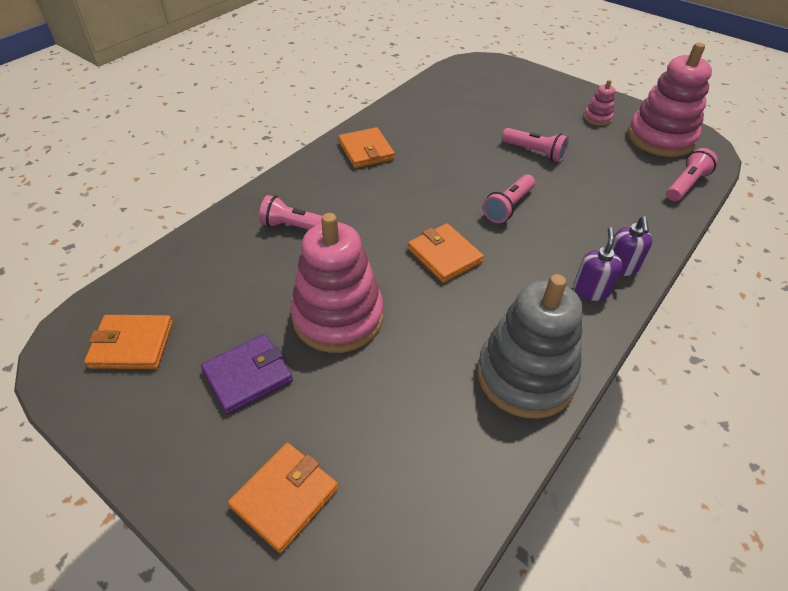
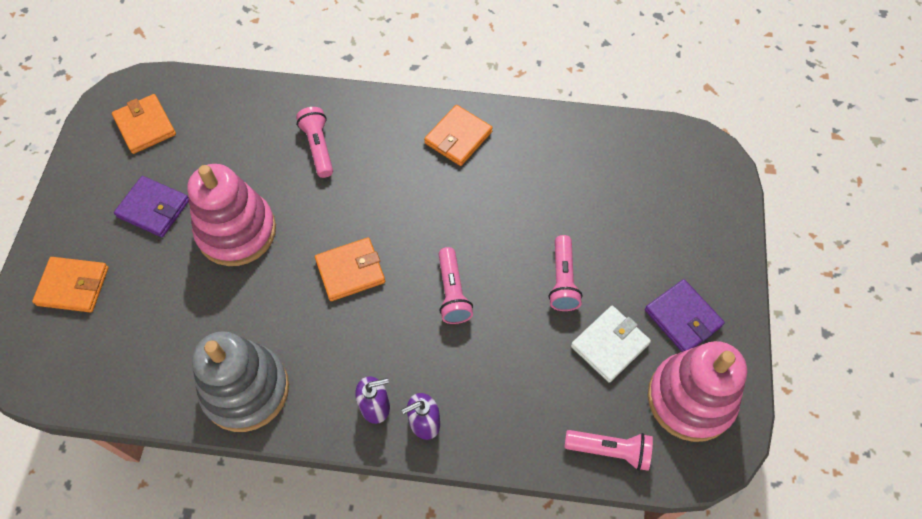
camera: 60 degrees right, 15 degrees up
orange wallet [408,223,484,283] -> orange wallet turned 45 degrees clockwise [315,238,385,301]
pink flashlight [483,174,535,223] -> pink flashlight turned 105 degrees counterclockwise [439,247,473,324]
pink stacking toy [584,80,615,126] -> purple wallet [645,279,725,352]
none -> white wallet [571,306,651,383]

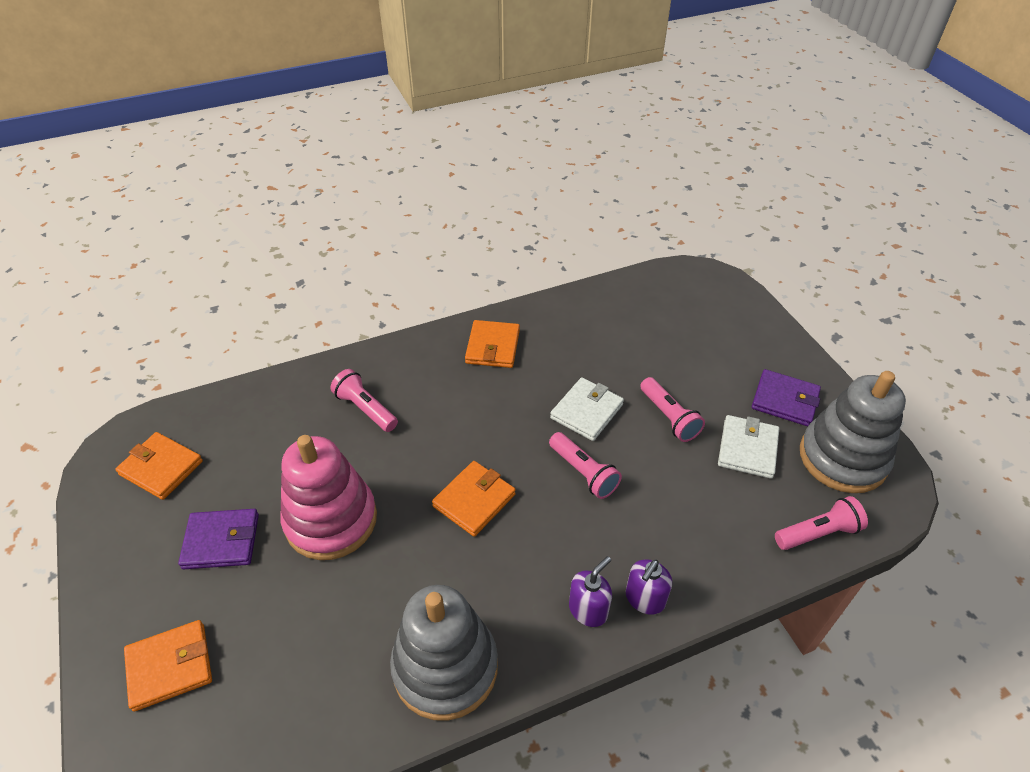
camera: 30 degrees left, 15 degrees down
pink stacking toy [648,341,747,442] -> grey stacking toy [800,371,906,493]
none -> white wallet [550,377,624,441]

